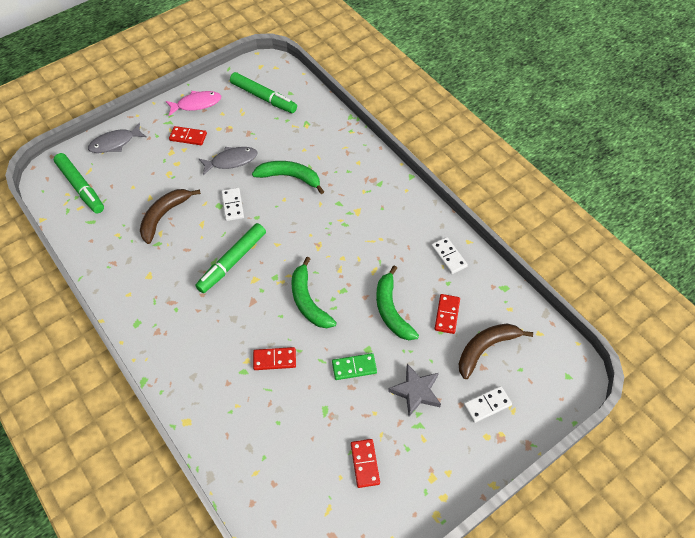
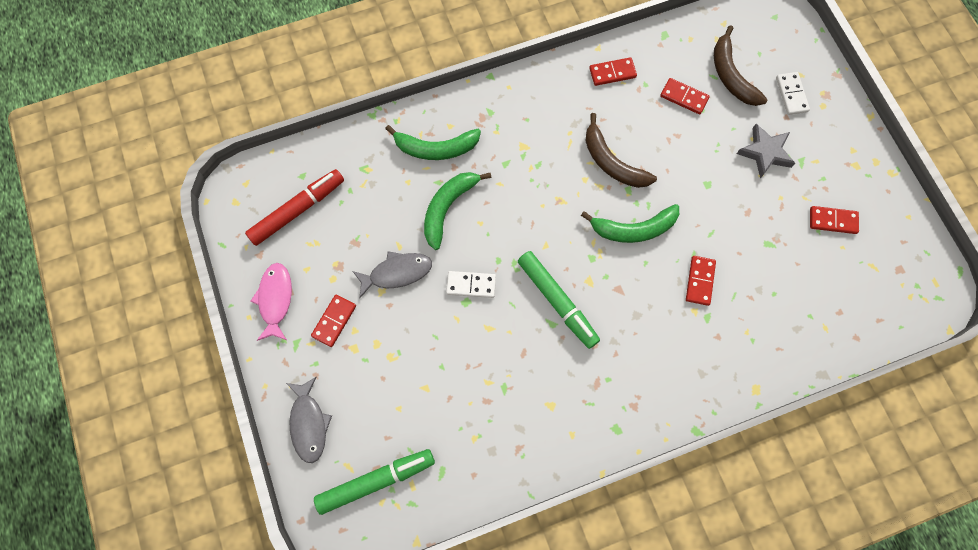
camera: 75 degrees left, 15 degrees up
brown banana [140,189,201,244] -> brown banana moved to [586,113,657,188]
grey fish [199,147,257,175] -> grey fish turned 75 degrees clockwise [352,251,432,298]
green marker [230,72,297,113] -> red marker [245,169,344,246]
green domino [332,353,377,380] -> none
green banana [376,266,419,340] -> green banana moved to [385,125,481,160]
white domino [431,237,468,274] -> red domino [589,57,637,86]

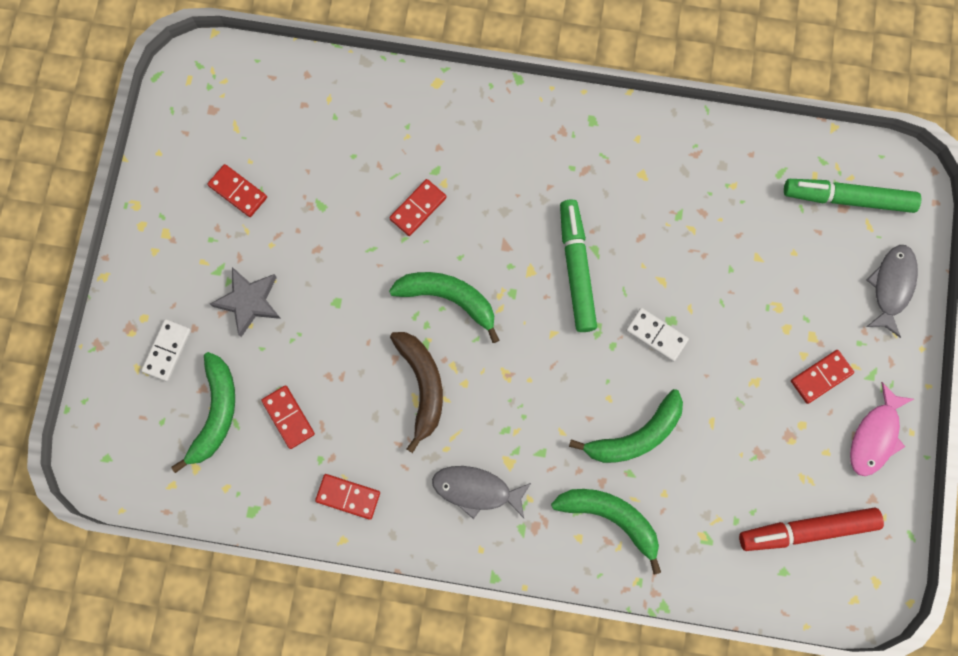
camera: 150 degrees left, 5 degrees up
grey fish [352,251,432,298] -> grey fish moved to [432,466,531,519]
brown banana [714,25,768,106] -> green banana [171,352,235,473]

